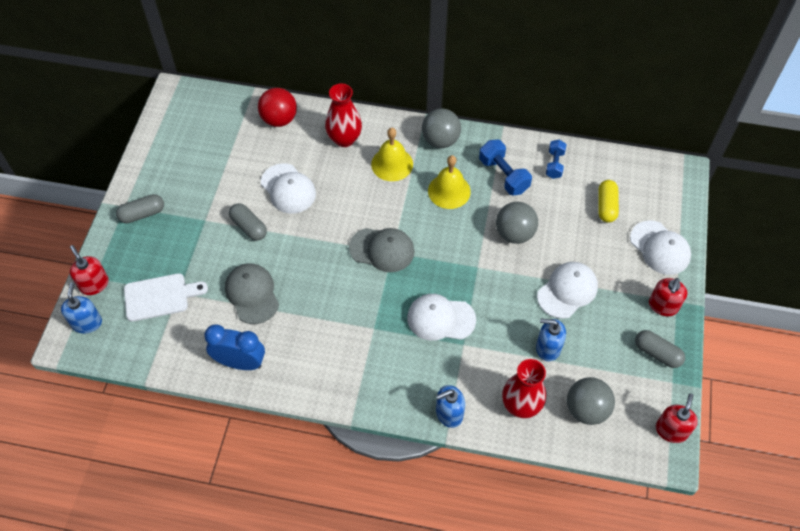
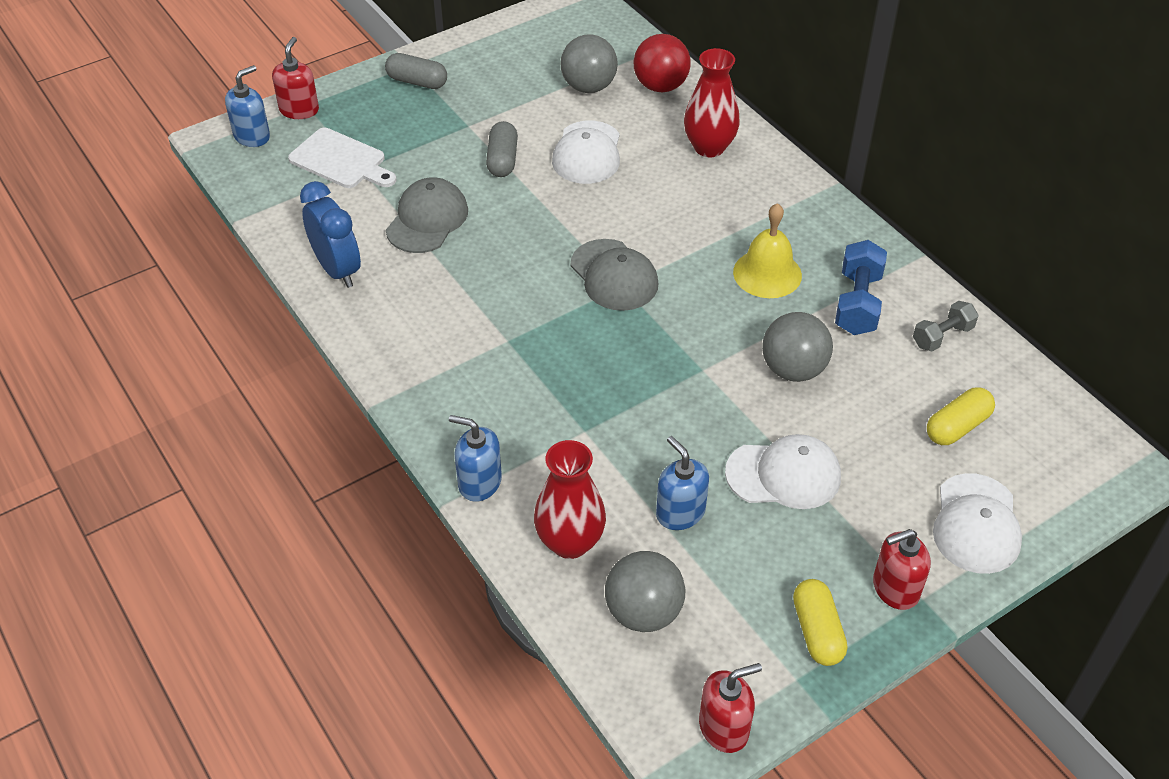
camera: 45 degrees right, 10 degrees down
yellow bell [371,128,413,181] -> none
white cap [407,294,476,341] -> none
grey ball [422,109,461,148] -> grey ball moved to [560,35,618,93]
blue dumbbell [546,140,566,179] -> grey dumbbell [913,301,979,352]
grey capsule [635,330,685,368] -> yellow capsule [793,579,847,666]

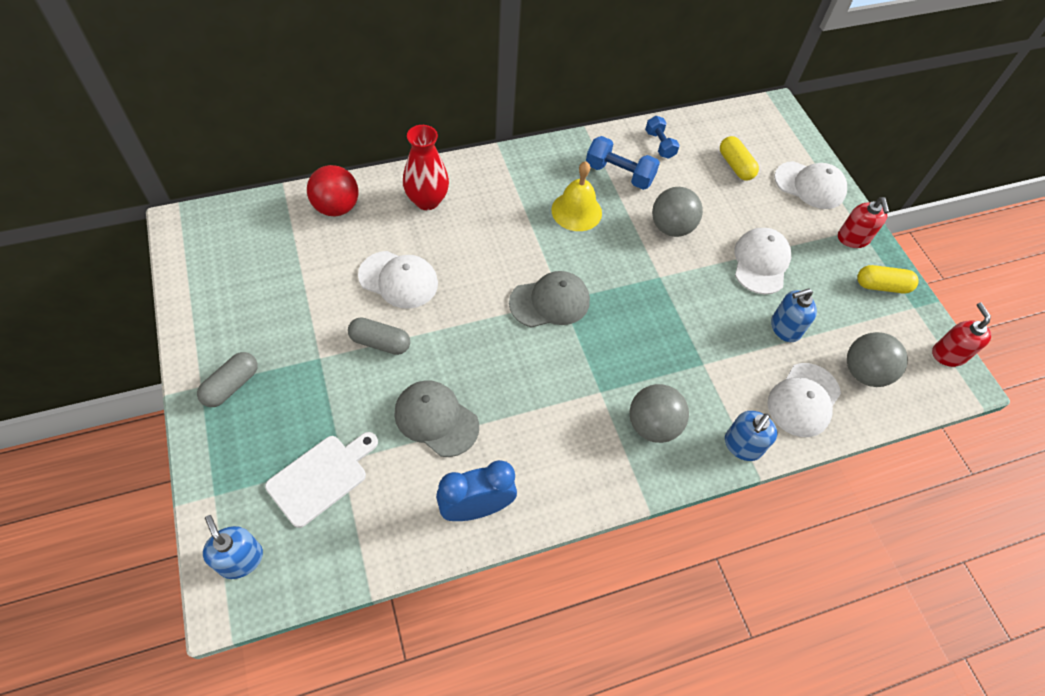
camera: 80 degrees left, 10 degrees up
red soap dispenser [272,37,319,119] -> none
red vase [534,440,606,559] -> white cap [768,363,841,437]
grey ball [560,35,618,93] -> grey ball moved to [630,384,689,443]
grey dumbbell [913,301,979,352] -> blue dumbbell [645,116,680,159]

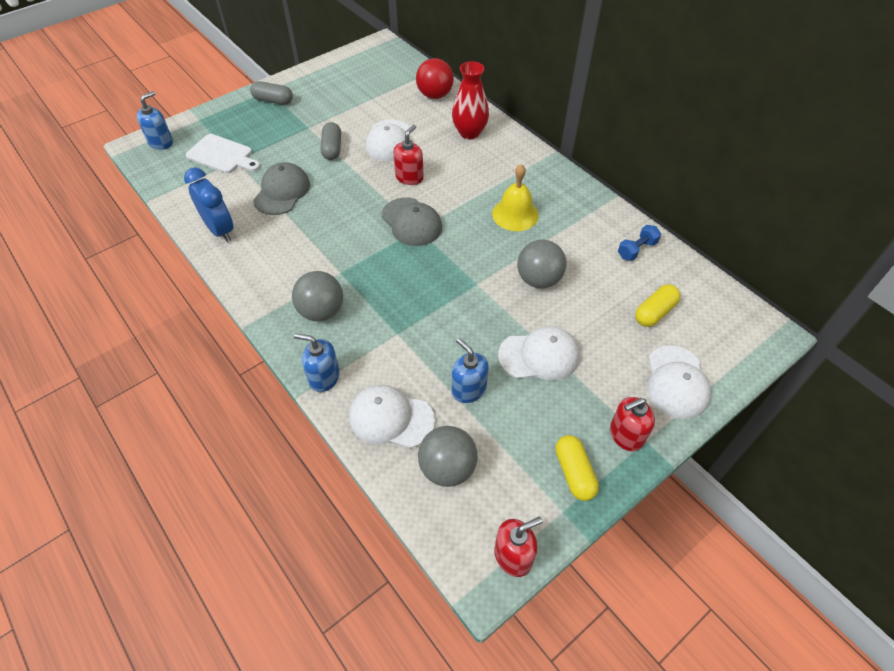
camera: 75 degrees right, 5 degrees down
blue dumbbell [586,136,660,190] -> none
none -> red soap dispenser [393,125,424,185]

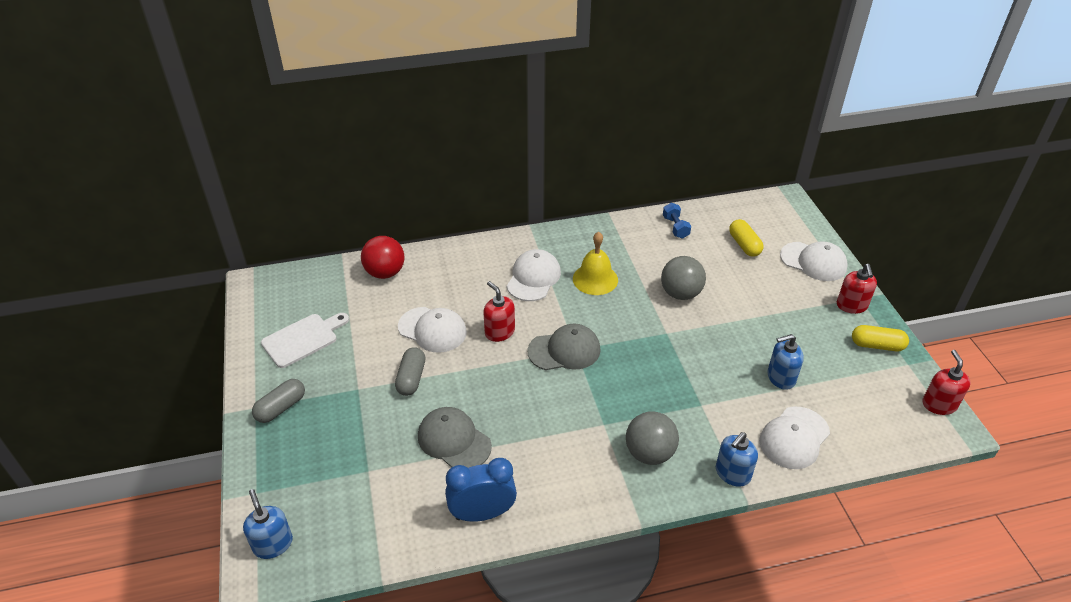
camera: 65 degrees left, 10 degrees down
white cutting board [186,134,260,174] -> white cutting board moved to [261,313,349,368]
grey capsule [320,122,341,160] -> grey capsule turned 75 degrees clockwise [395,347,425,396]
grey ball [418,426,478,487] -> none
red vase [452,61,489,139] -> none
white cap [498,327,580,380] -> white cap moved to [507,249,561,301]

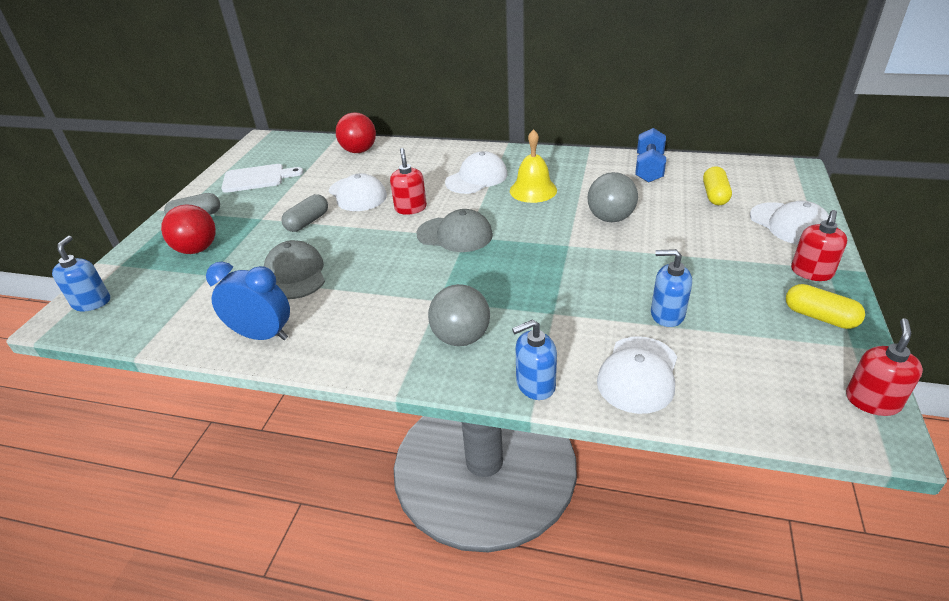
camera: 30 degrees right, 5 degrees down
blue dumbbell [663,203,691,239] -> blue dumbbell [635,128,666,183], size x1.53
white cap [759,407,830,469] -> white cap turned 45 degrees counterclockwise [597,336,677,414]
none -> red ball [161,204,216,254]

